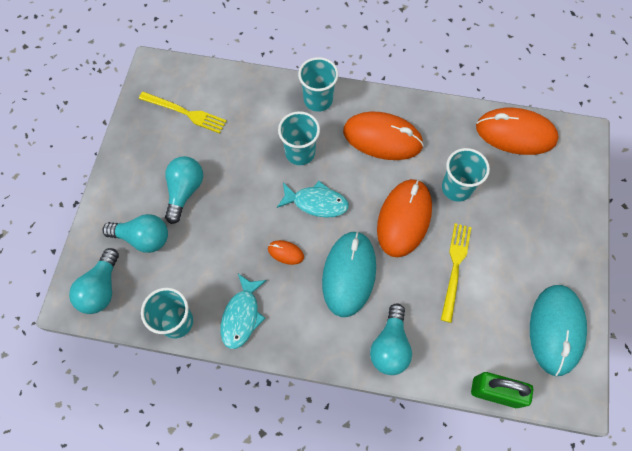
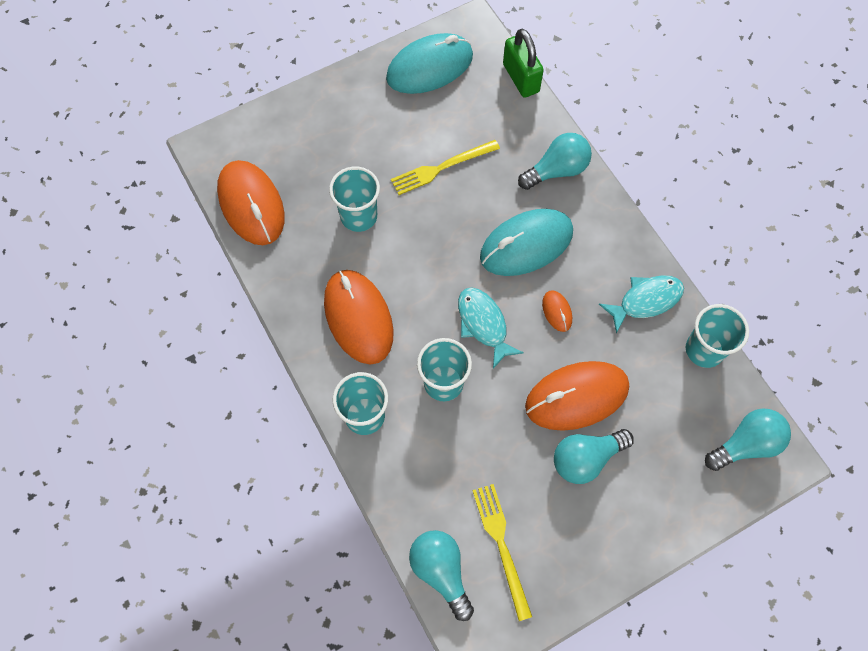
camera: 130 degrees left, 0 degrees up
turquoise light bulb [102,214,168,253] -> turquoise light bulb moved to [409,530,474,621]
orange mouse [377,179,432,257] -> orange mouse moved to [525,361,629,431]

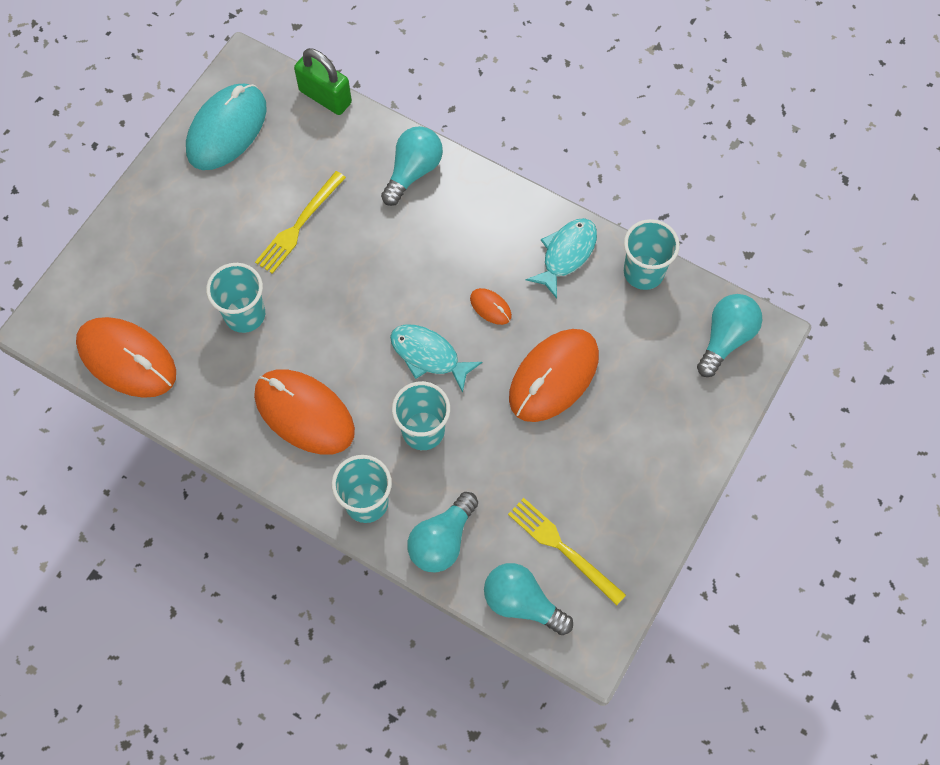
camera: 30 degrees left, 0 degrees up
turquoise mouse [480,209,573,276] -> none
turquoise light bulb [554,429,634,484] -> turquoise light bulb moved to [407,492,478,572]

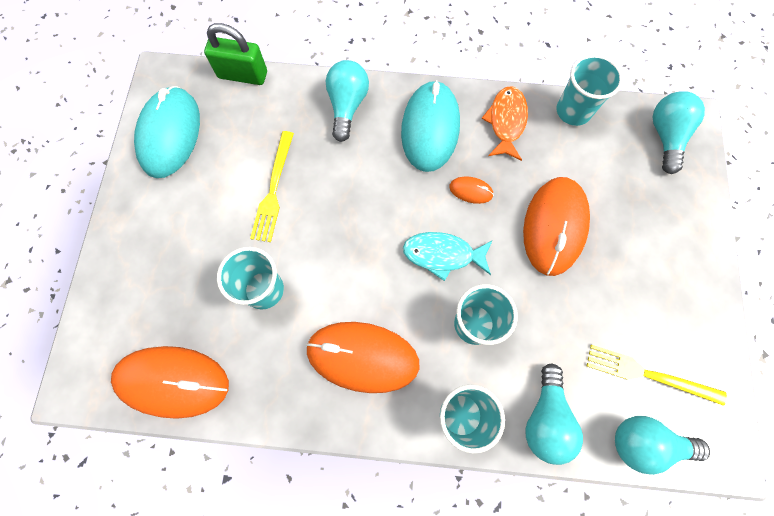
camera: 25 degrees left, 5 degrees up
turquoise fish [526,218,597,299] -> orange fish [482,86,528,161]
none -> turquoise mouse [401,80,460,172]

